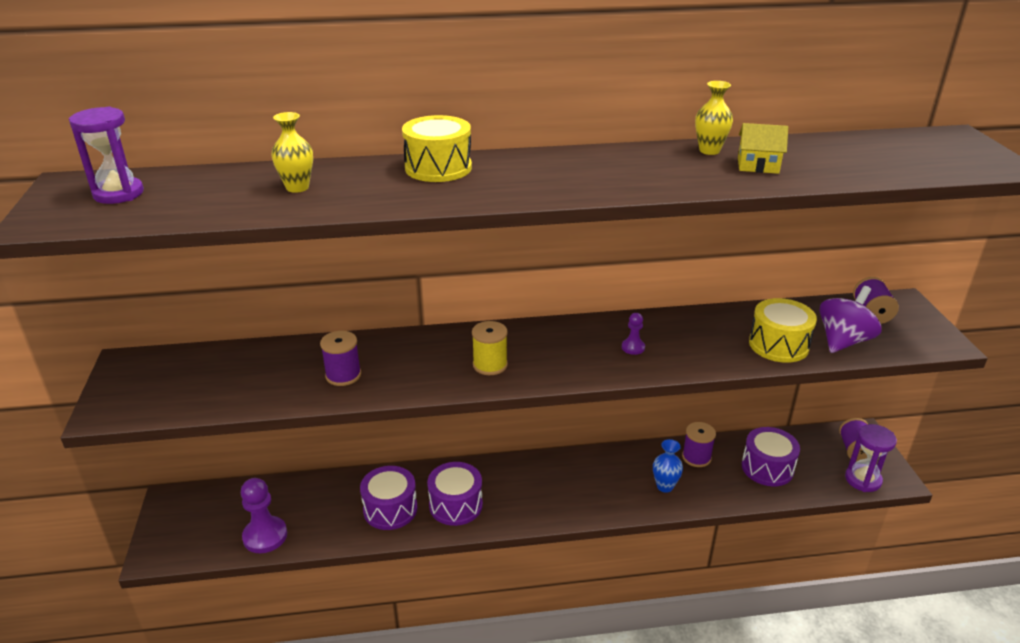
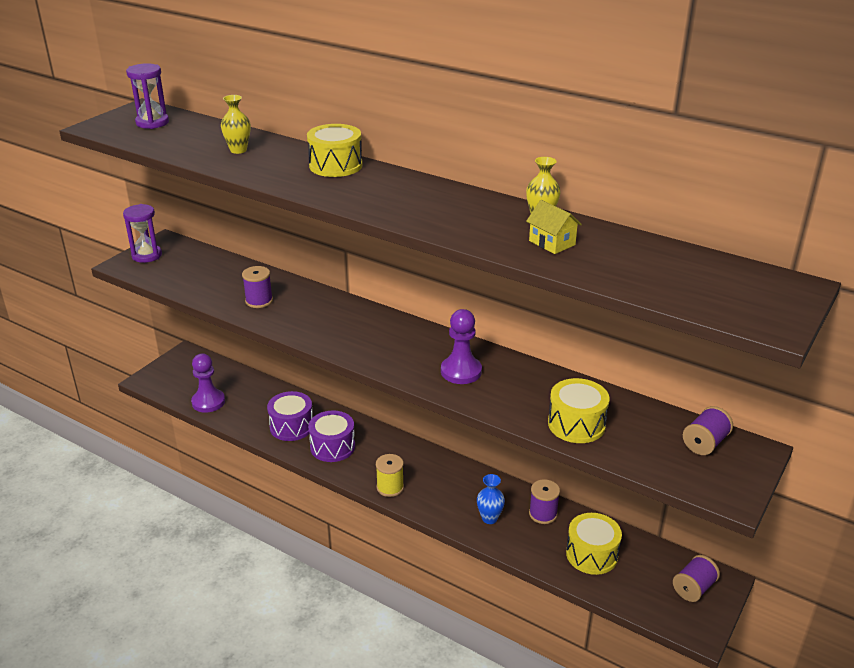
camera: 40 degrees right, 0 degrees up
yellow spool [472,321,508,375] -> yellow spool moved to [376,454,404,497]
purple pawn [622,313,645,355] -> purple pawn [441,309,482,384], size x1.95
purple drum [742,427,800,486] -> yellow drum [566,513,622,575]
purple spinning top [820,286,882,353] -> none
purple hourglass [845,424,897,492] -> purple hourglass moved to [123,204,162,263]

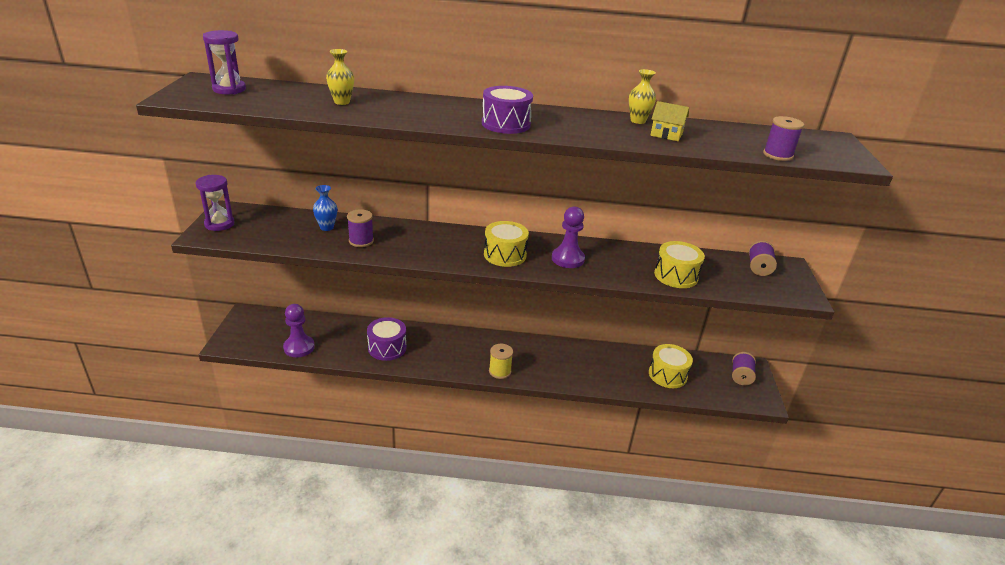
camera: 30 degrees left, 0 degrees up
yellow drum [307,124,363,177] -> yellow drum moved to [484,221,529,267]
purple drum [308,411,355,462] -> purple drum moved to [482,86,533,134]
blue vase [477,474,505,524] -> blue vase moved to [313,185,337,231]
purple spool [529,479,560,524] -> purple spool moved to [763,116,804,161]

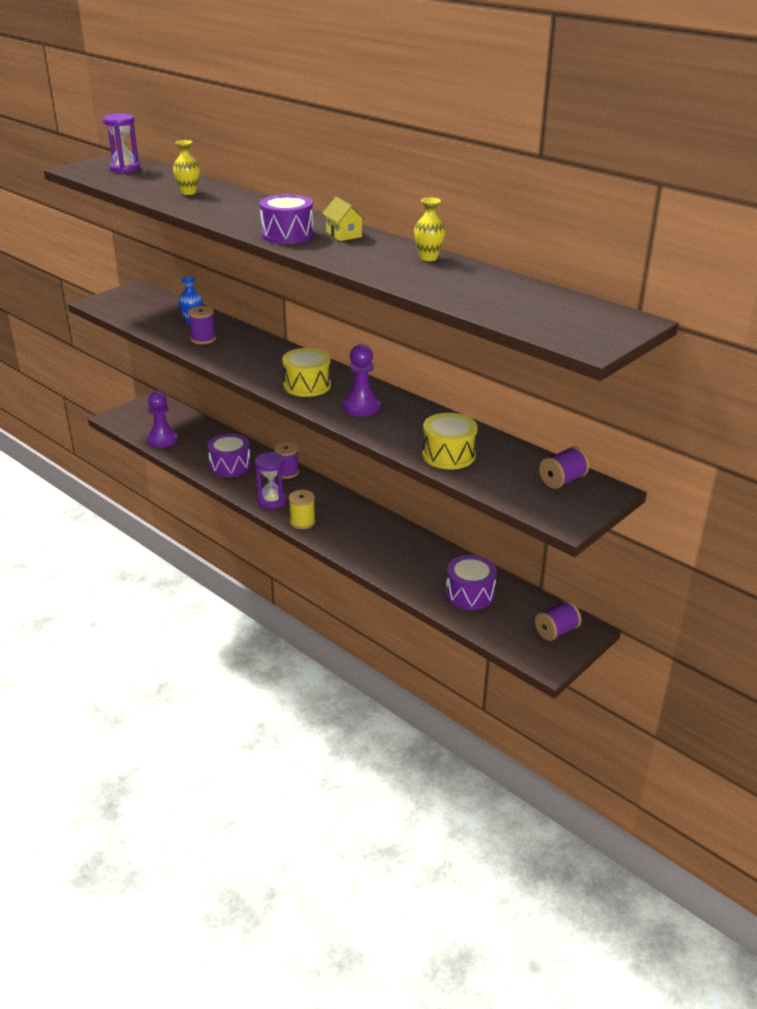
camera: 40 degrees right, 0 degrees up
purple hourglass [195,175,235,231] -> purple hourglass moved to [255,452,287,509]
yellow drum [649,344,693,388] -> purple drum [446,555,497,610]
yellow house [650,101,689,141] -> yellow house moved to [322,197,366,241]
purple spool [763,116,804,161] -> purple spool moved to [274,442,299,479]

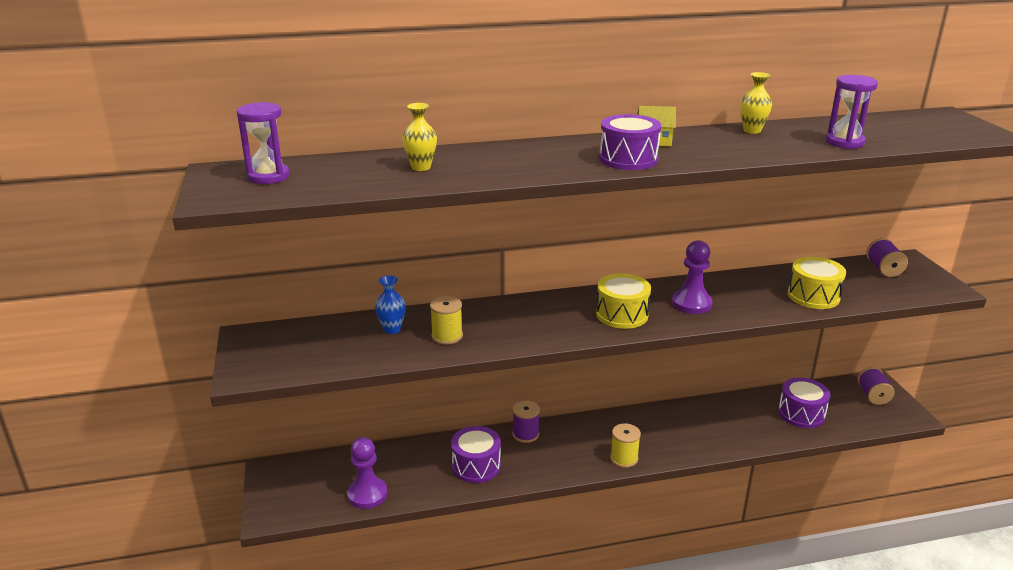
camera: 55 degrees left, 5 degrees down
purple spool [188,306,216,344] -> yellow spool [430,296,463,345]
purple hourglass [255,452,287,509] -> purple hourglass moved to [826,75,878,149]

